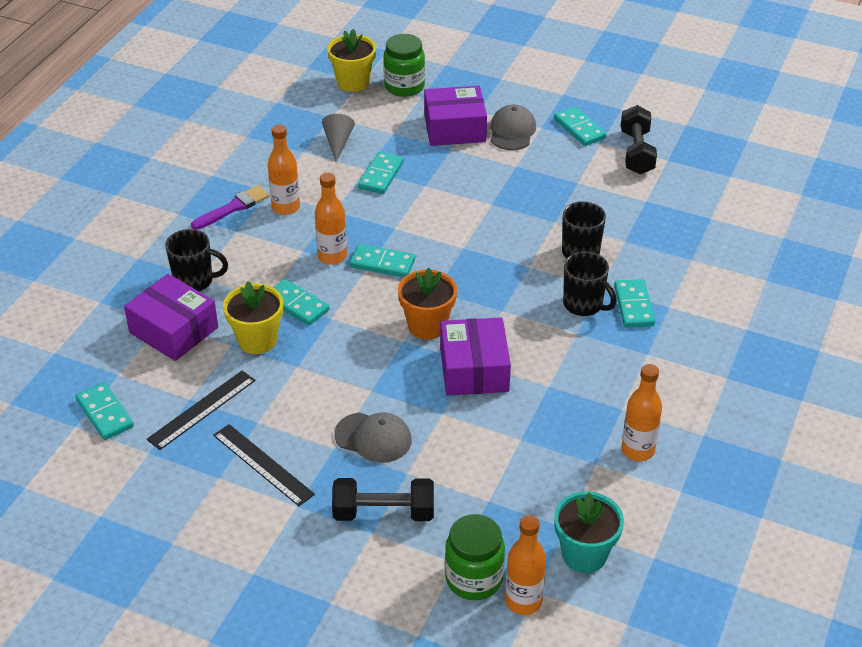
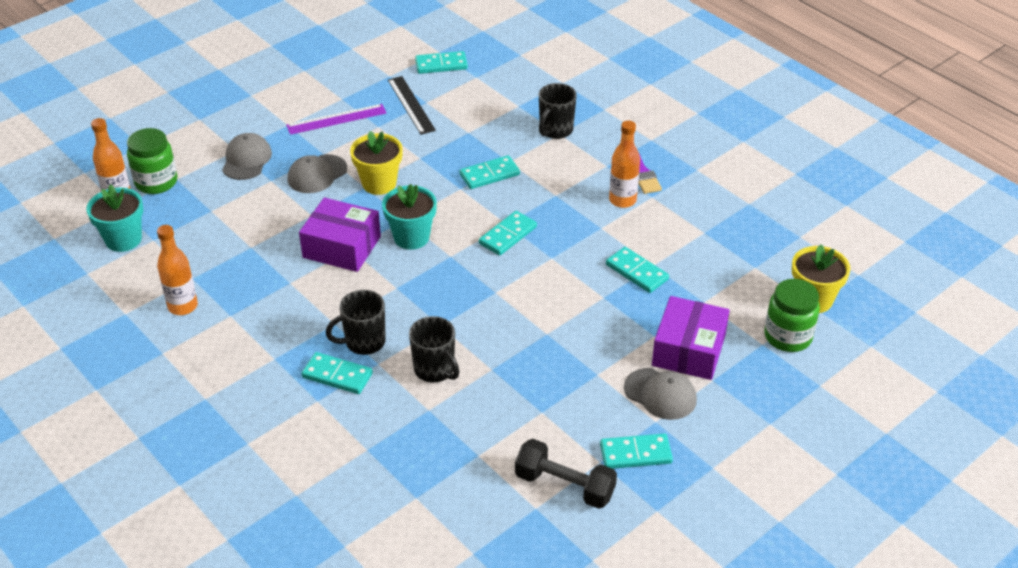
camera: 115 degrees right, 0 degrees up
purple box [124,274,218,361] -> none
black ruler [213,424,315,506] -> purple ruler [286,104,387,135]
yellow flower pot [223,281,283,354] -> yellow flower pot moved to [350,131,403,195]
orange bottle [315,173,347,265] -> none
grey cone [322,114,355,162] -> none
black dumbbell [332,478,434,521] -> grey cap [222,133,272,180]
orange flower pot [398,268,457,340] -> turquoise flower pot [382,184,437,250]

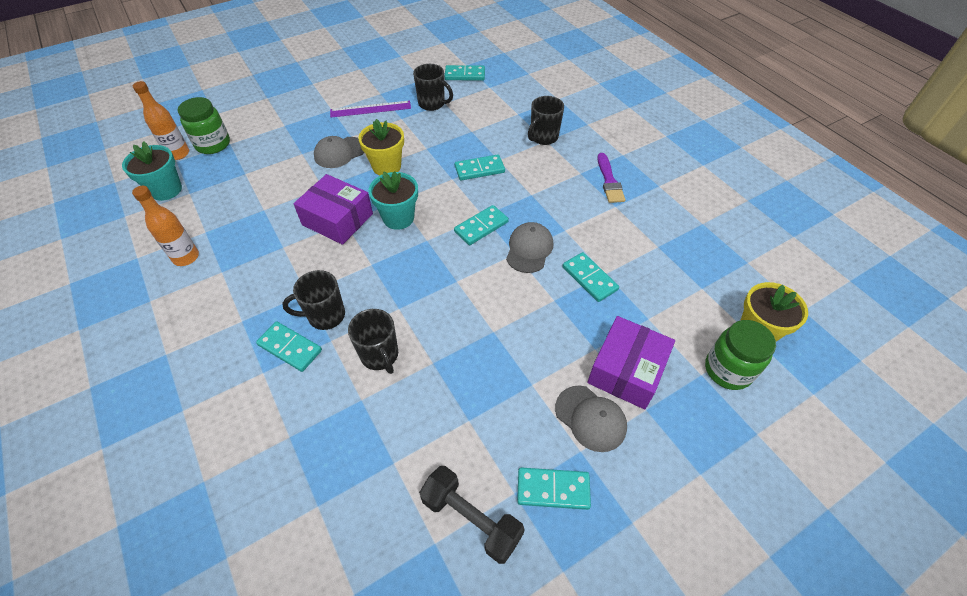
camera: 10 degrees right, 10 degrees up
grey cap [222,133,272,180] -> grey cap moved to [506,222,553,273]
black ruler [388,76,436,135] -> black mug [413,64,453,111]
orange bottle [609,121,640,208] -> none

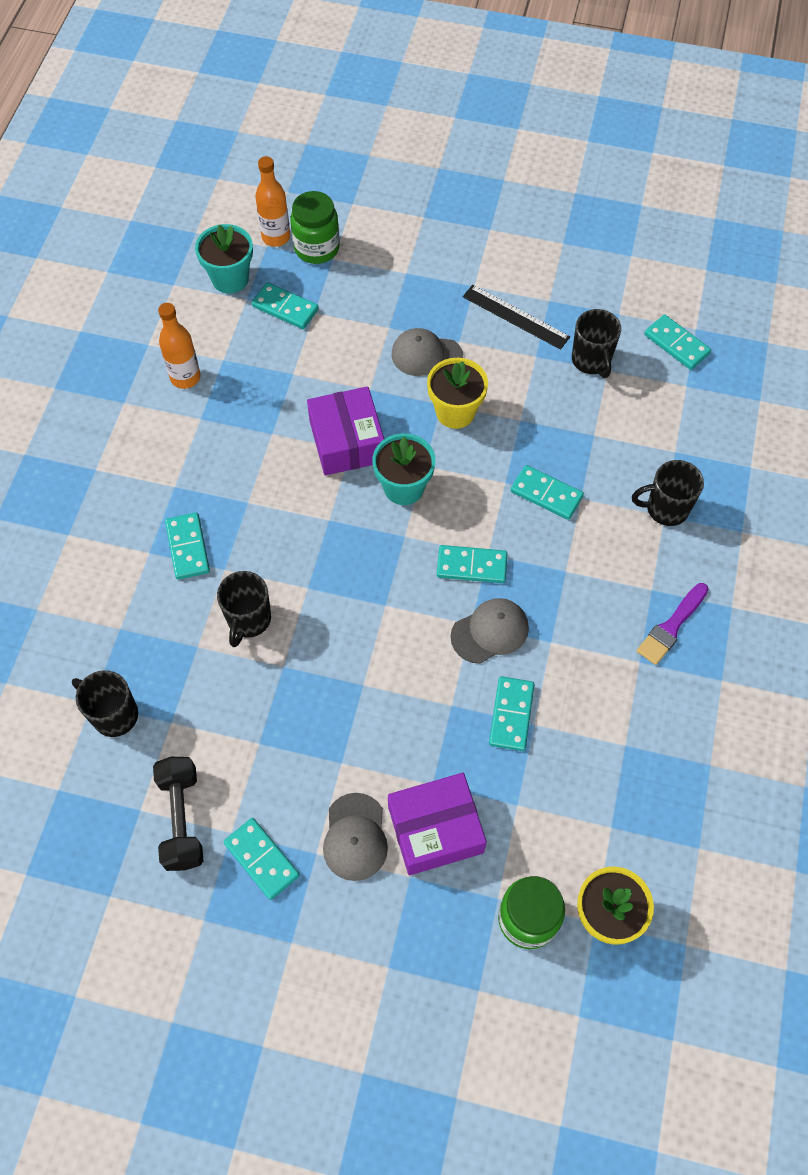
camera: 45 degrees right, 10 degrees up
black mug [282,270,345,330] -> black mug moved to [72,670,138,737]
purple ruler [330,101,411,118] -> black ruler [463,285,570,350]
none -> turquoise domino [252,282,319,329]

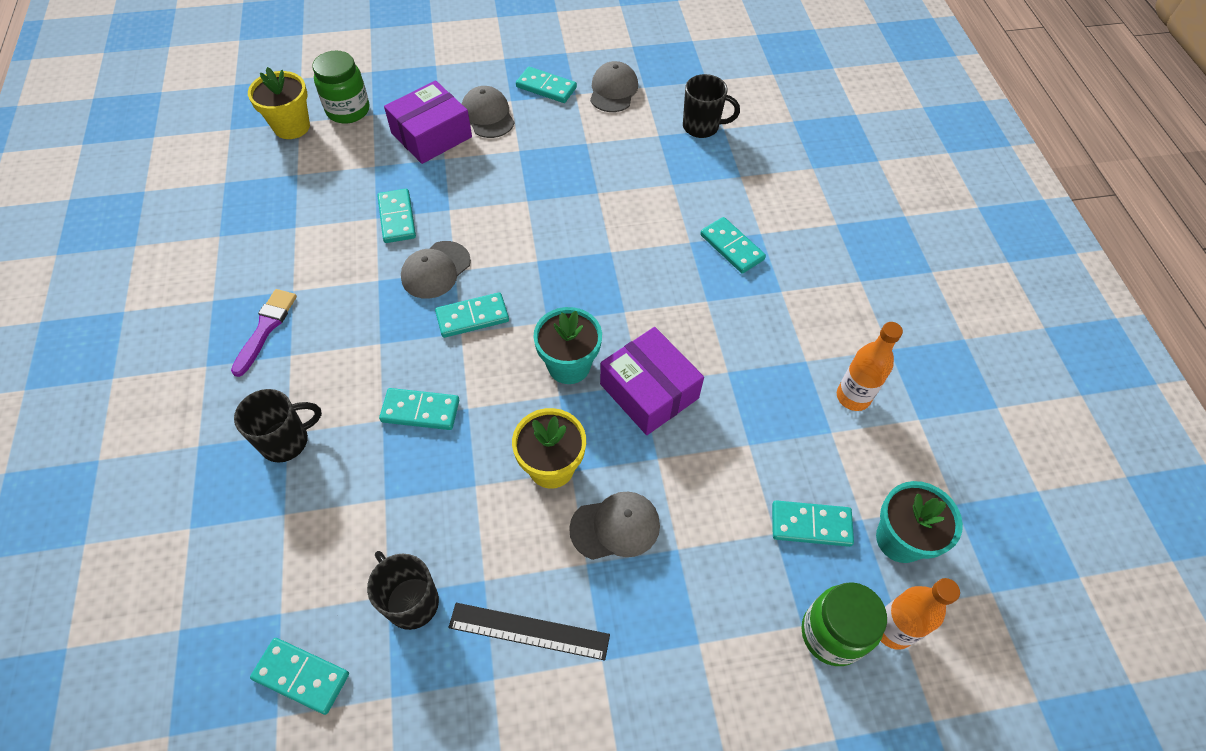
camera: 155 degrees right, 5 degrees down
black dumbbell [153,757,203,871] -> grey cap [590,61,638,112]
black mug [217,571,271,647] -> none

